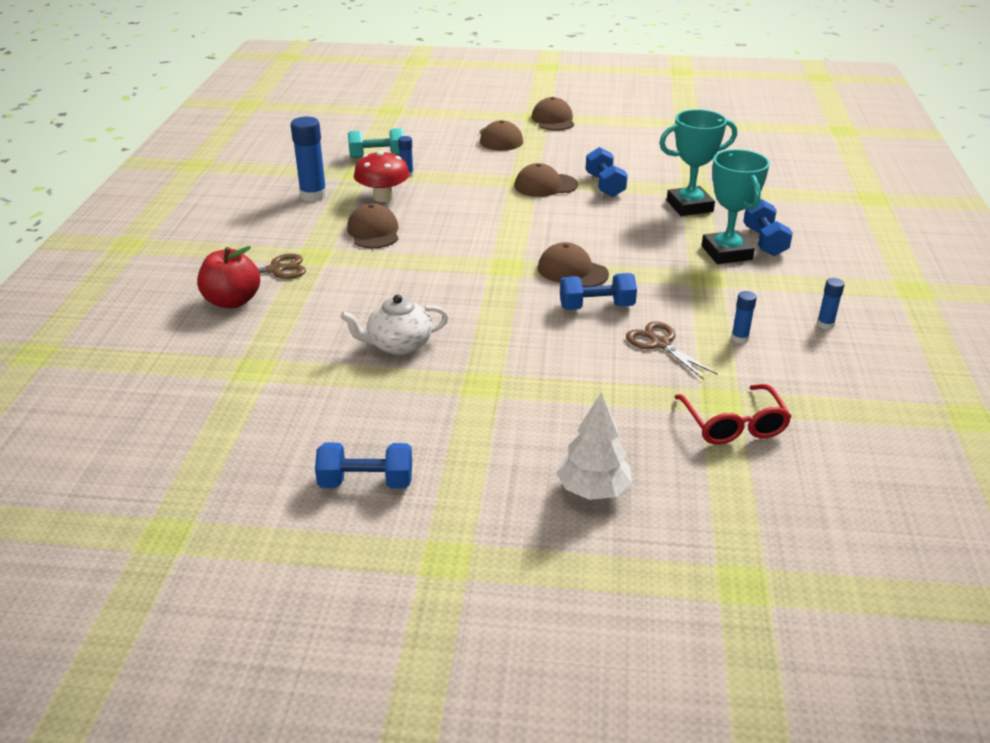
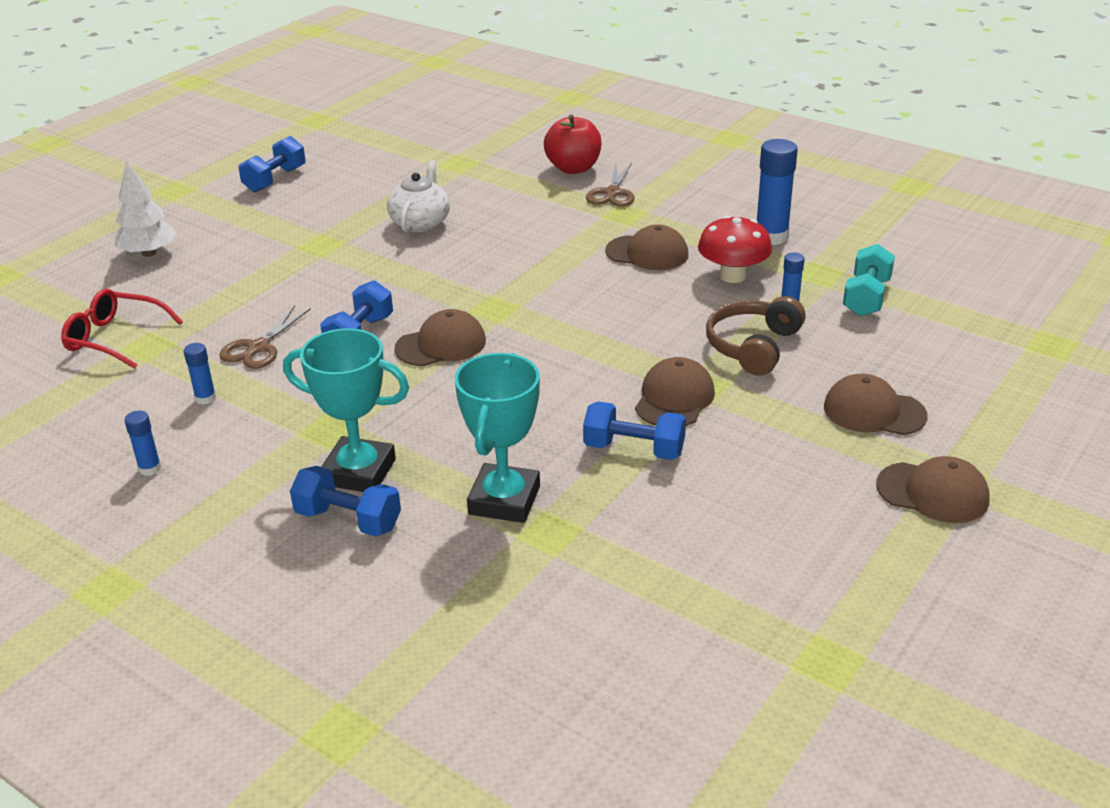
camera: 120 degrees right, 0 degrees up
brown scissors [626,321,717,380] -> brown scissors turned 120 degrees clockwise [219,306,311,369]
none -> brown headphones [706,296,806,376]

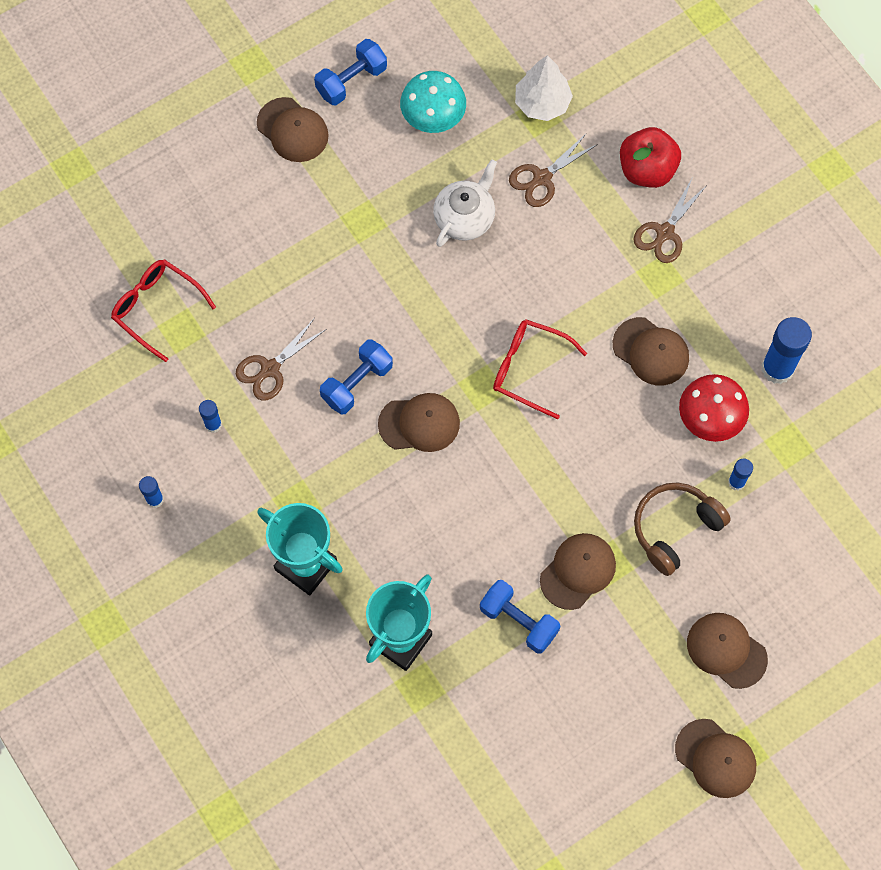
camera: 20 degrees right, 35 degrees up
white tree [114,160,177,257] -> white tree moved to [515,55,573,121]
blue dumbbell [290,466,401,537] -> none
turquoise dumbbell [843,244,895,316] -> none
none -> brown cap [257,97,329,162]
none -> turquoise mushroom [400,71,466,133]
none -> red glasses [493,319,587,419]
none -> brown scissors [509,133,598,207]

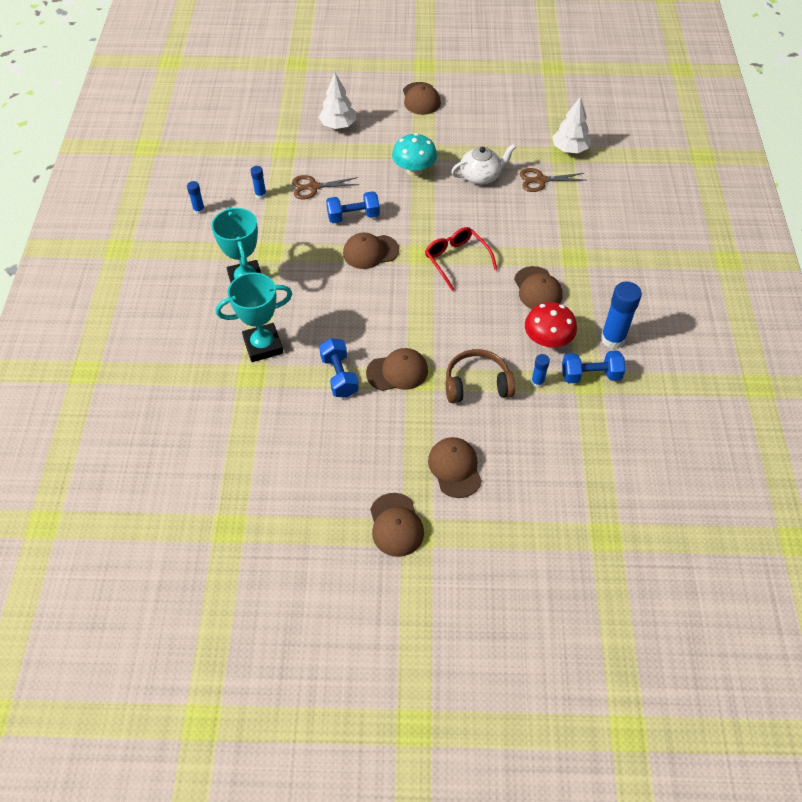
camera: 35 degrees right, 15 degrees down
red glasses [111,259,216,362] -> none
blue dumbbell [314,39,387,105] -> blue dumbbell moved to [562,351,625,383]
brown cap [378,393,460,452] -> brown cap turned 135 degrees clockwise [343,232,399,269]
turquoise mushroom [400,71,466,133] -> turquoise mushroom moved to [392,133,437,176]
red apple [620,127,681,188] -> none
brown scissors [633,179,707,263] -> none
none -> white tree [319,73,356,129]

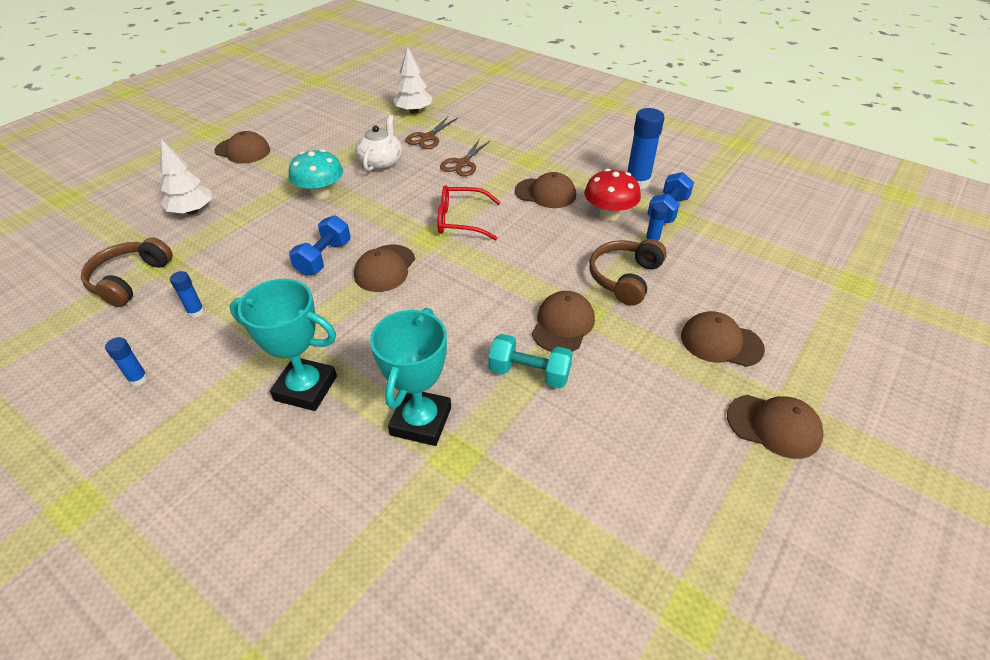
camera: 55 degrees left, 10 degrees down
brown scissors [292,175,359,200] -> brown scissors moved to [440,139,491,176]
blue dumbbell [319,338,359,398] -> turquoise dumbbell [488,334,573,388]
none -> brown headphones [81,237,173,307]

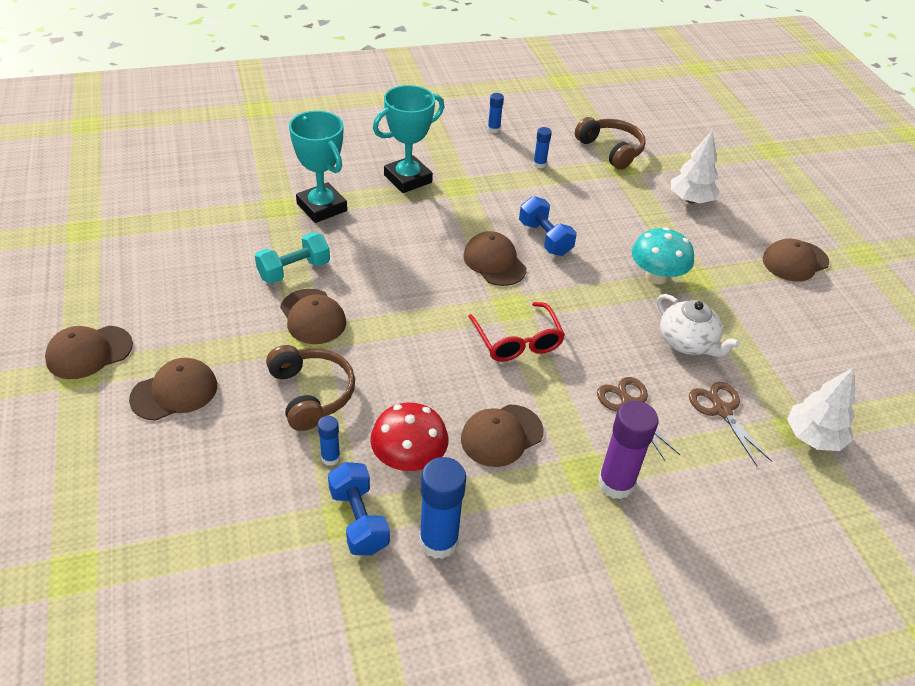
camera: 125 degrees right, 0 degrees up
red glasses [437,185,501,240] -> red glasses turned 120 degrees clockwise [468,302,565,362]
none -> purple glue stick [598,401,659,500]

